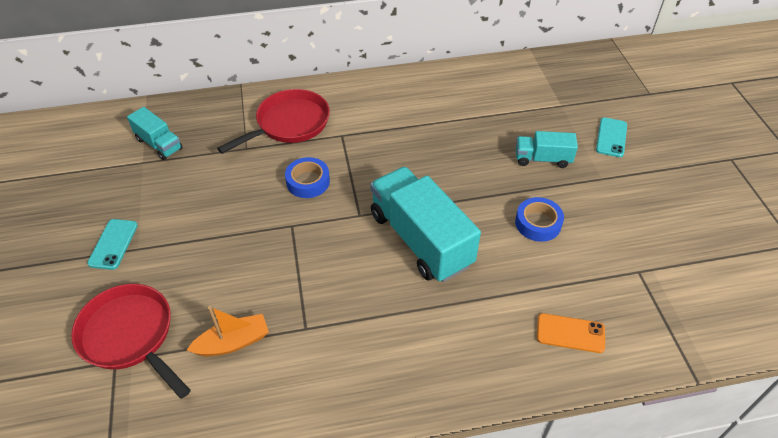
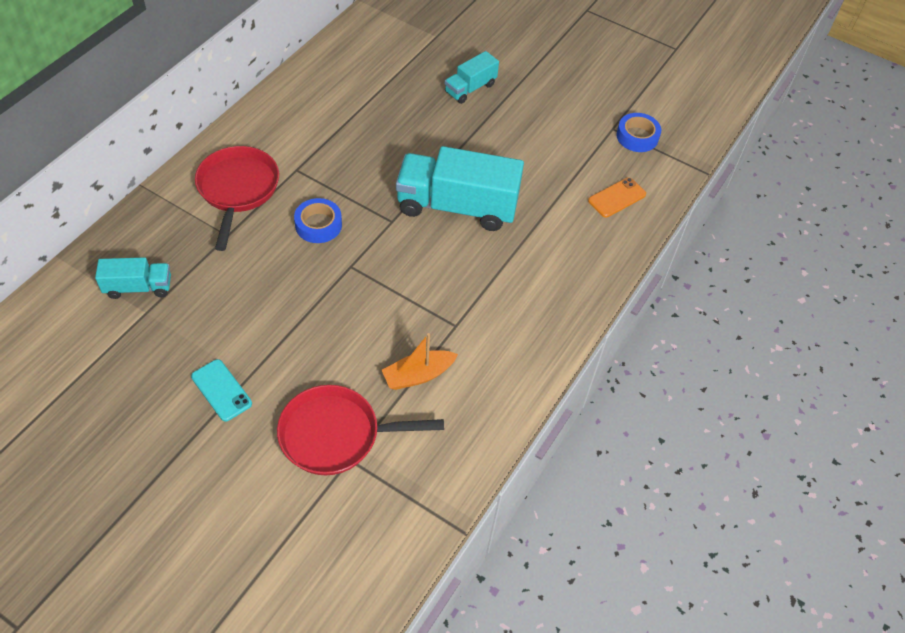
camera: 50 degrees left, 5 degrees up
orange boat [187,306,269,356] -> orange boat turned 135 degrees counterclockwise [382,333,458,390]
blue tape [515,197,564,242] -> blue tape moved to [616,113,661,152]
turquoise phone [596,117,627,157] -> none

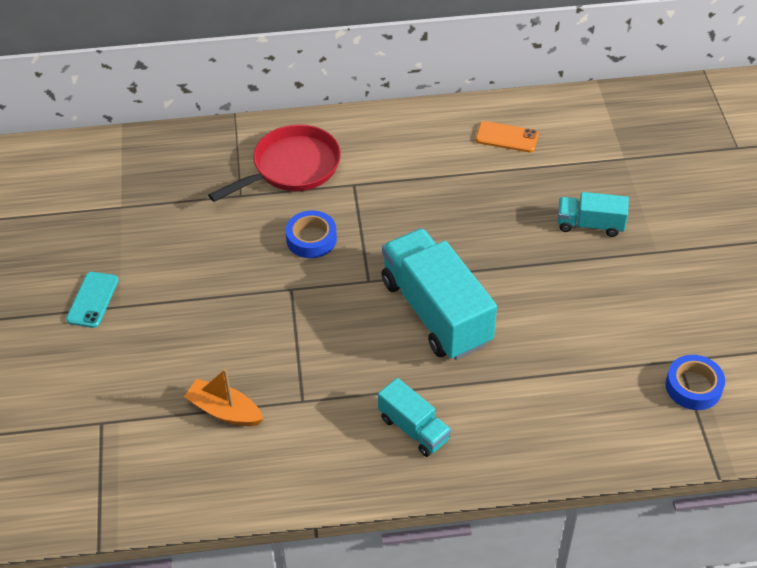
camera: 55 degrees right, 5 degrees down
turquoise truck [95,257,171,299] -> turquoise truck moved to [378,378,451,457]
red pan [277,385,444,475] -> none
orange phone [588,177,646,218] -> orange phone moved to [476,121,539,152]

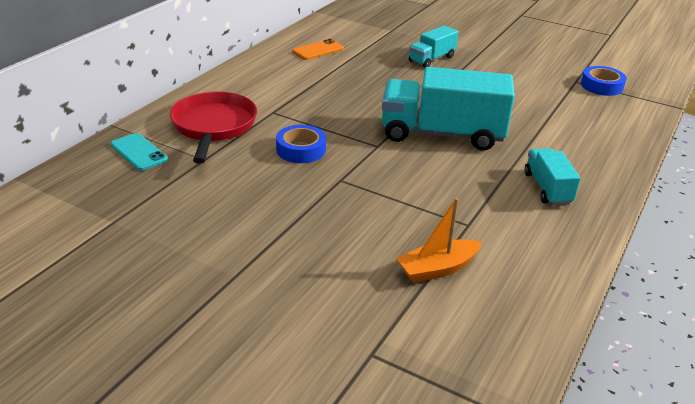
camera: 55 degrees left, 15 degrees down
turquoise phone [66,272,119,328] -> turquoise phone moved to [111,133,168,171]
turquoise truck [378,378,451,457] -> turquoise truck turned 90 degrees counterclockwise [525,148,580,205]

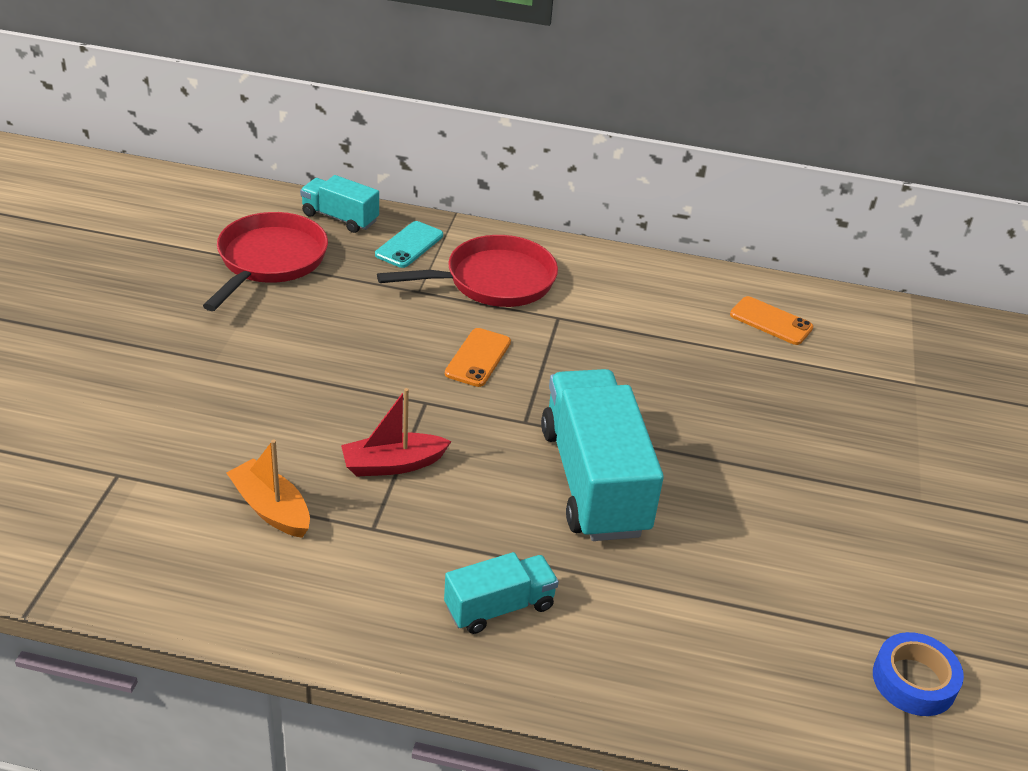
camera: 70 degrees right, 5 degrees up
blue tape [276,125,326,163] -> orange phone [445,328,511,387]
turquoise truck [409,26,459,68] -> turquoise truck moved to [300,175,379,233]
none -> red pan [203,212,328,311]
none -> red boat [341,388,452,477]

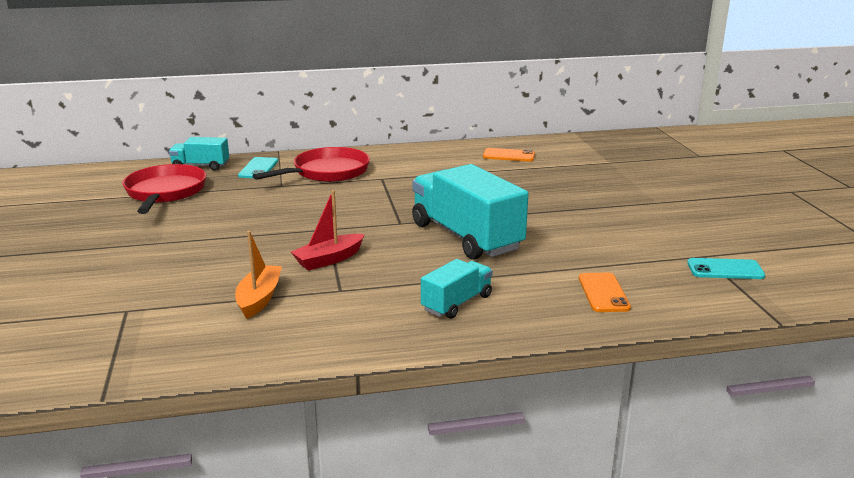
camera: 20 degrees left, 15 degrees down
orange boat [227,440,310,538] -> orange boat turned 75 degrees clockwise [235,231,282,319]
orange phone [445,328,511,387] -> orange phone moved to [579,273,631,312]
blue tape [873,632,964,716] -> turquoise phone [687,258,765,279]

